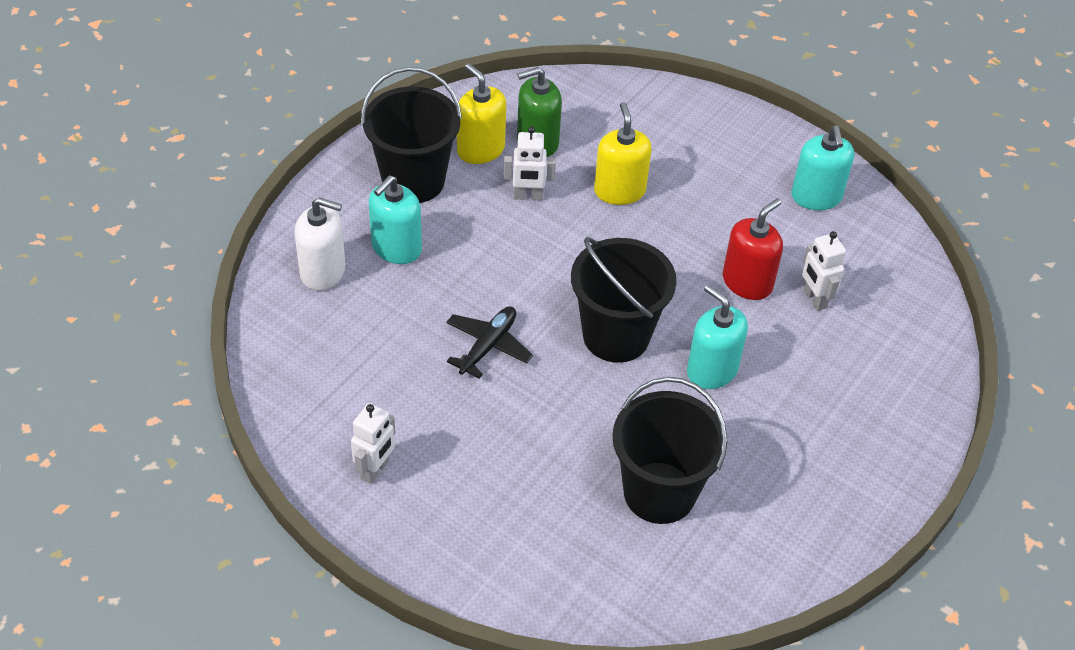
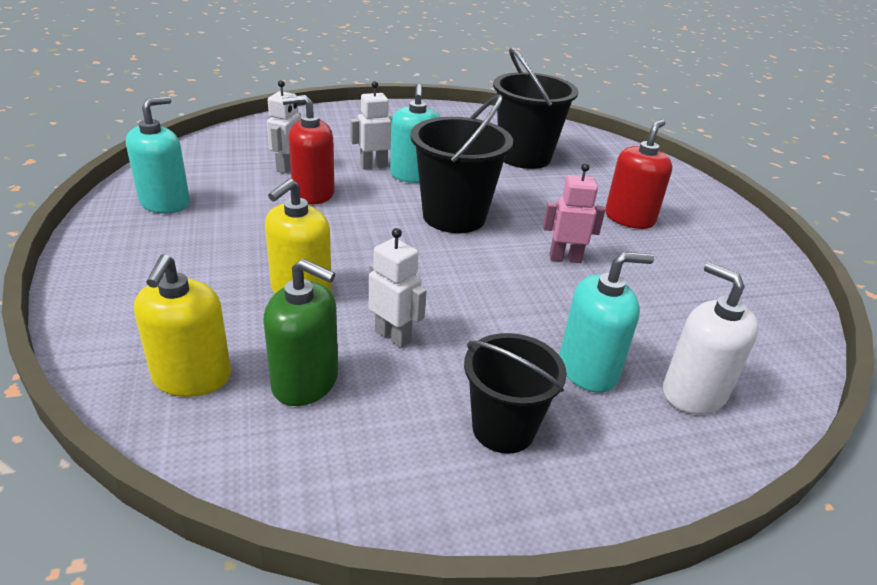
camera: 140 degrees left, 15 degrees down
white robot [351,403,395,484] -> white robot moved to [350,81,393,169]
black bucket [361,67,462,203] -> black bucket [464,333,567,454], size x0.66
black plane [446,306,533,379] -> pink robot [543,163,605,263]
yellow soap dispenser [457,63,506,164] -> yellow soap dispenser moved to [134,254,231,397]
none -> red soap dispenser [605,119,672,229]

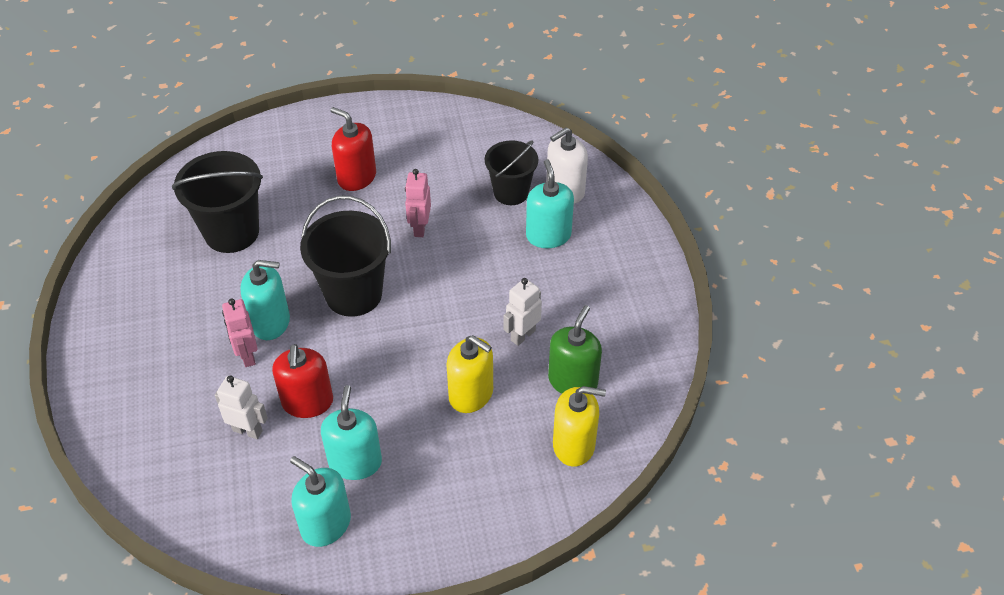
camera: 85 degrees left, 15 degrees up
white robot [350,81,393,169] -> pink robot [222,298,258,367]
black bucket [464,333,567,454] -> black bucket moved to [485,140,538,205]
none -> turquoise soap dispenser [321,385,382,480]

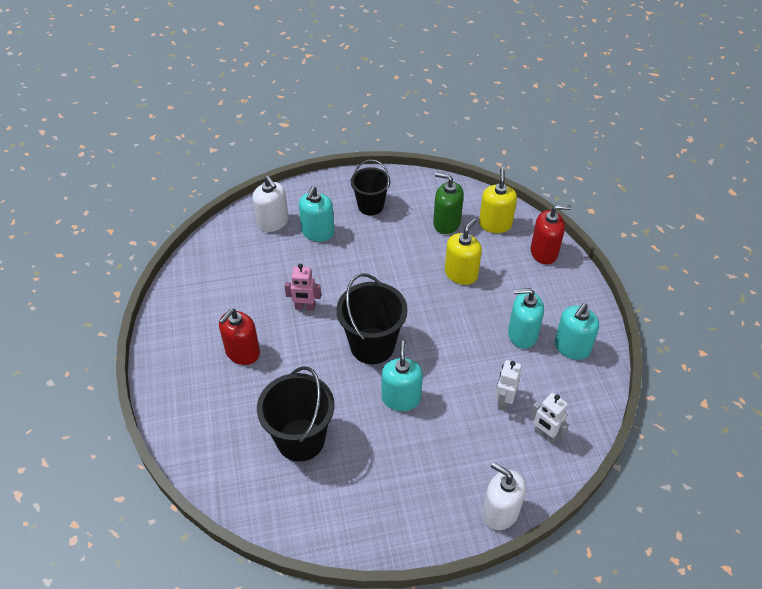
camera: 90 degrees left, 0 degrees up
pink robot [222,298,258,367] -> none
red soap dispenser [272,344,333,418] -> red soap dispenser moved to [530,205,571,264]
black bucket [485,140,538,205] -> black bucket moved to [351,160,390,215]
white robot [503,278,542,346] -> white robot moved to [530,393,569,444]
turquoise soap dispenser [526,159,574,248] -> turquoise soap dispenser turned 60 degrees counterclockwise [299,186,334,242]
none -> white soap dispenser [482,462,526,530]

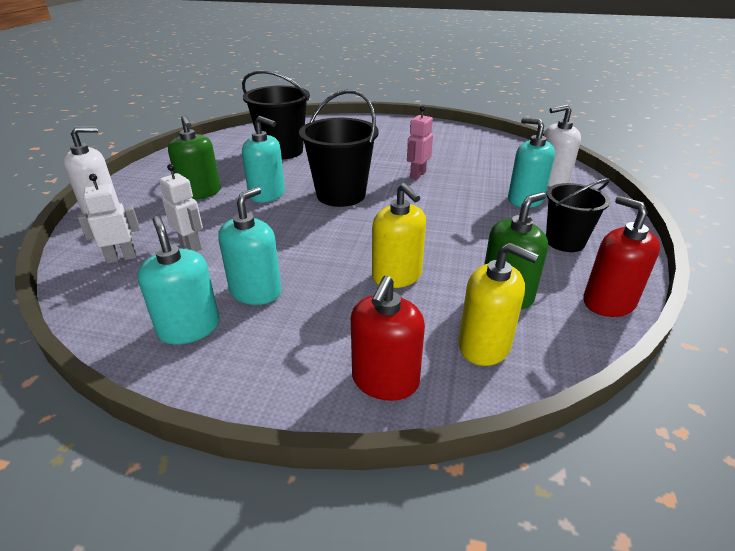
camera: 115 degrees right, 15 degrees down
red soap dispenser [219,309,260,365] -> red soap dispenser moved to [583,196,660,317]
none -> green soap dispenser [168,115,221,200]

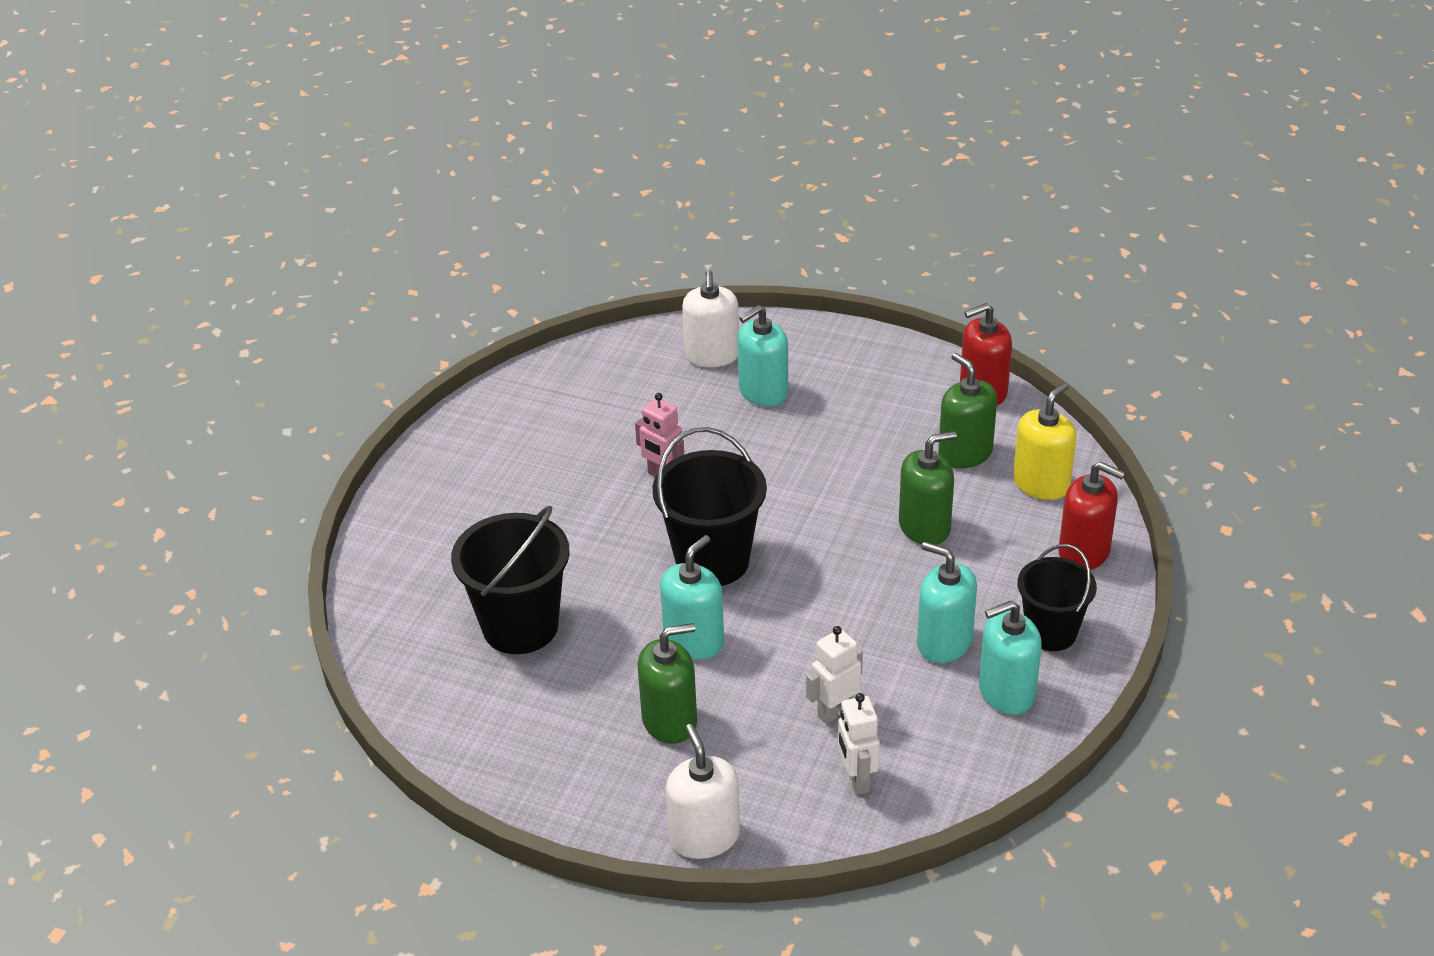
camera: 80 degrees left, 5 degrees up
yellow soap dispenser [372,183,426,288] -> green soap dispenser [899,431,957,545]
black bucket [546,178,610,252] -> black bucket moved to [1017,544,1097,651]

